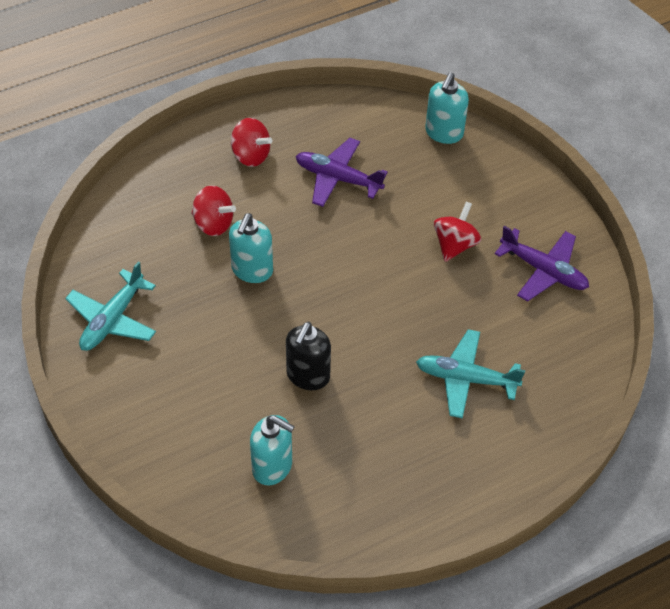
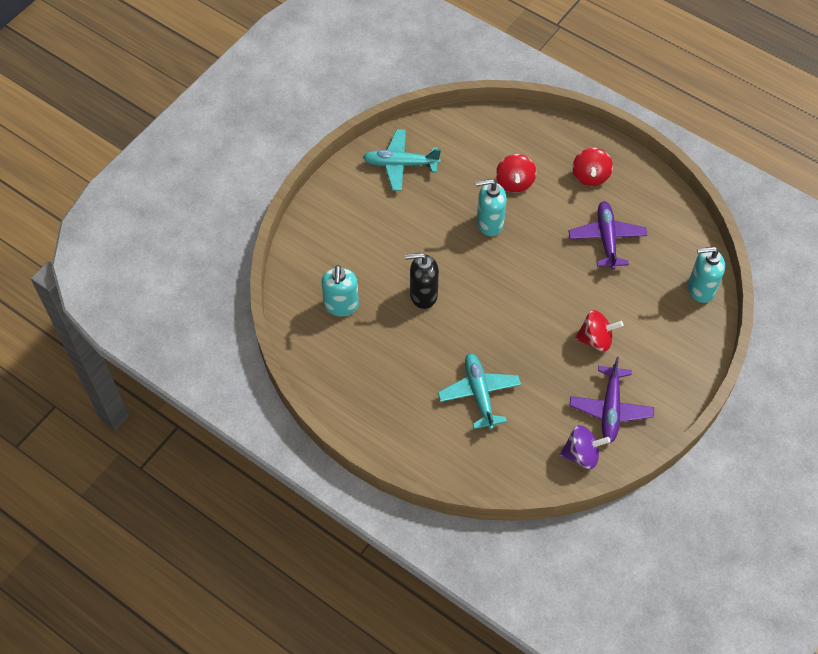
camera: 65 degrees right, 5 degrees up
none -> purple spinning top [559,425,610,469]

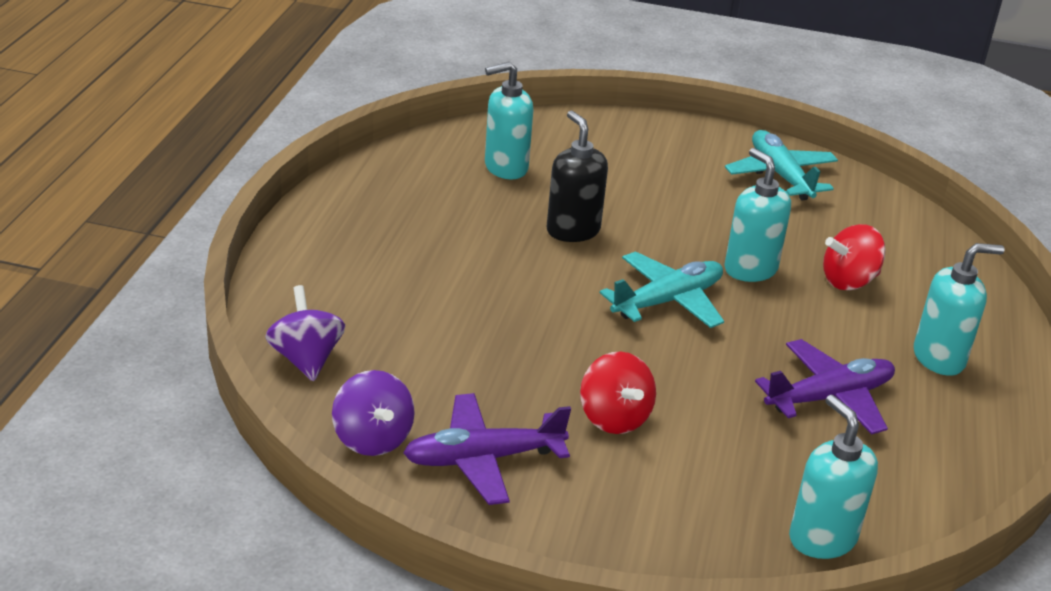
camera: 65 degrees right, 25 degrees down
turquoise plane [438,353,521,430] -> turquoise plane moved to [600,251,724,328]
red spinning top [573,148,613,186] -> turquoise soap dispenser [914,243,1004,376]
none -> purple spinning top [265,285,345,381]

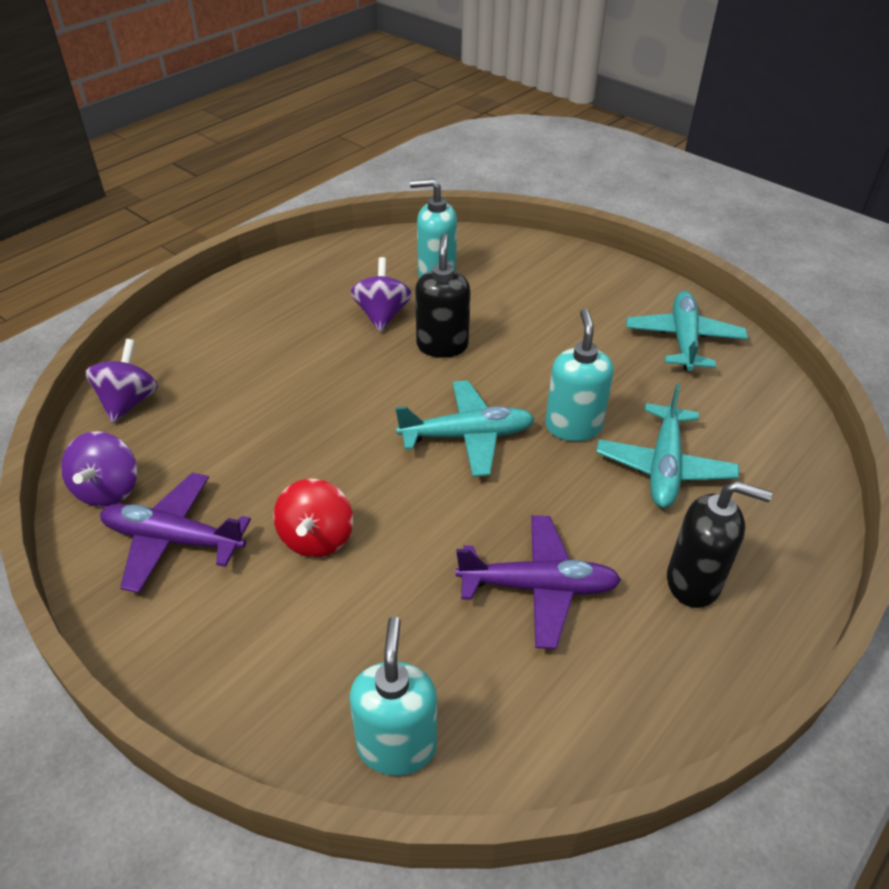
camera: 30 degrees right, 10 degrees up
red spinning top [823,224,886,290] -> turquoise plane [596,384,739,508]
turquoise soap dispenser [914,243,1004,376] -> black soap dispenser [667,481,772,608]
none -> purple spinning top [351,257,412,332]

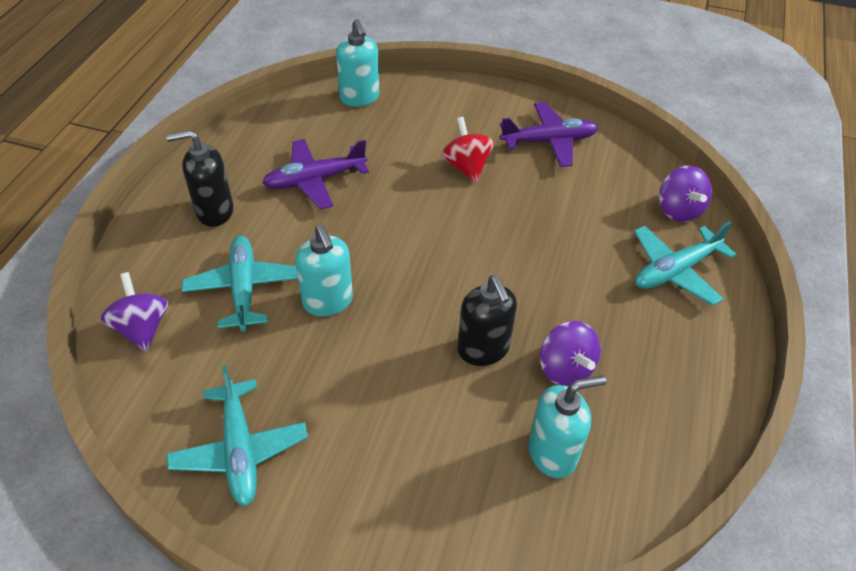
camera: 155 degrees right, 5 degrees up
purple spinning top [61,431,137,507] -> purple spinning top moved to [101,272,168,352]
turquoise plane [395,380,535,477] -> turquoise plane moved to [634,221,736,306]

